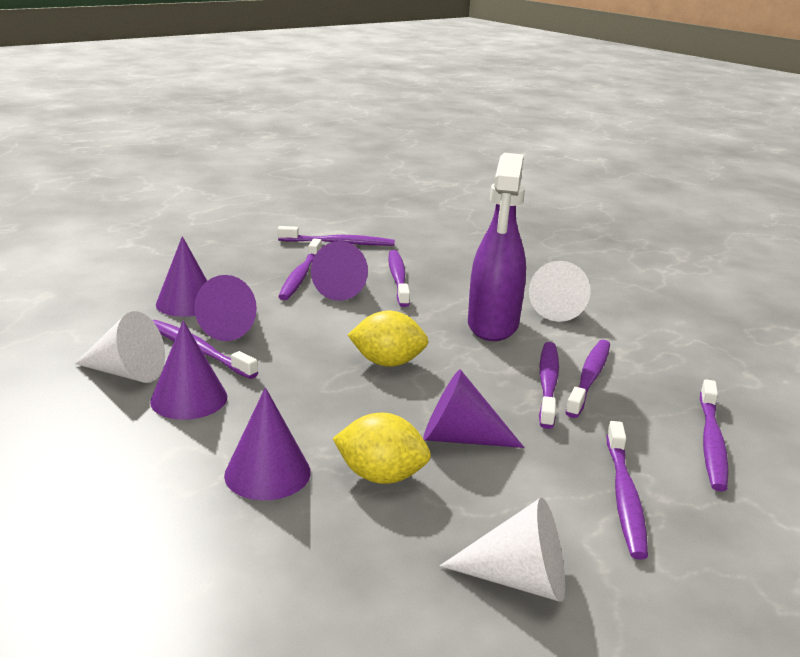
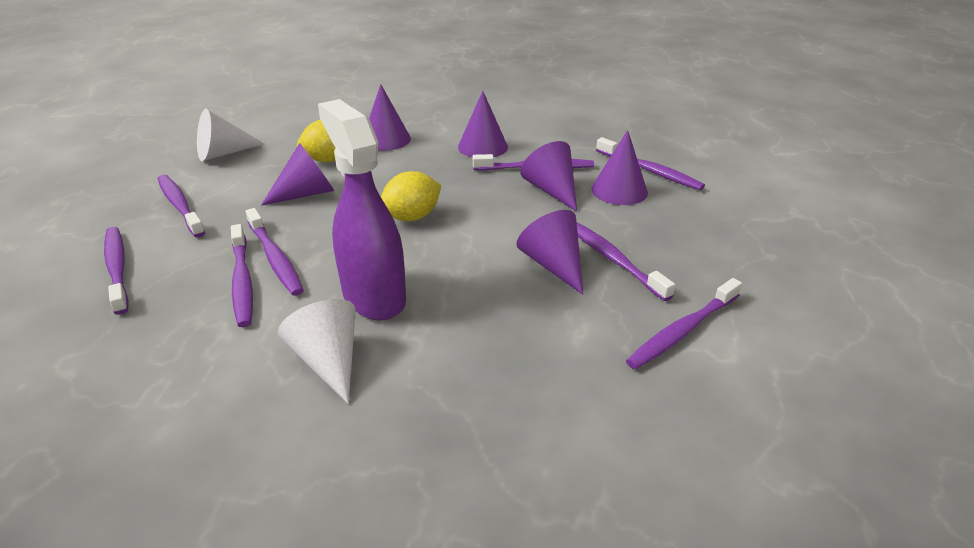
camera: 140 degrees right, 10 degrees up
white cone [75,311,165,383] -> none
purple toothbrush [388,250,410,307] -> purple toothbrush moved to [596,137,705,190]

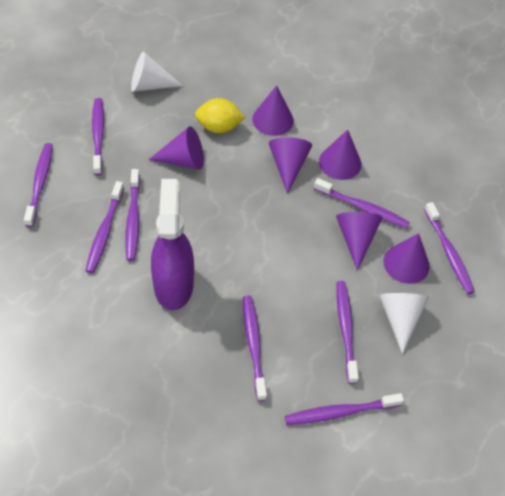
camera: 25 degrees right, 20 degrees up
white cone [278,299,356,404] -> white cone moved to [379,293,429,354]
yellow lemon [381,171,442,221] -> none
purple cone [517,210,583,295] -> purple cone moved to [269,137,312,194]
none -> purple toothbrush [243,296,267,401]

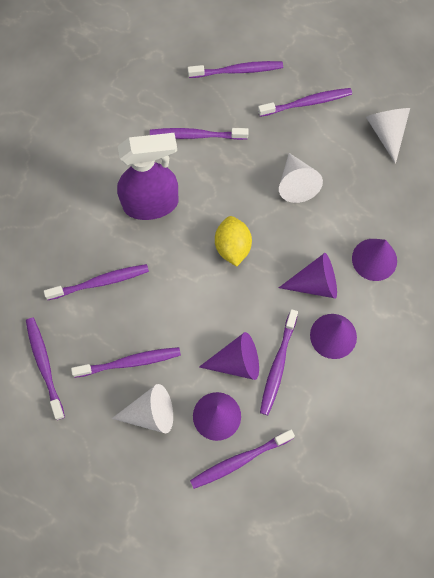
camera: 85 degrees right, 15 degrees up
purple toothbrush [125,169,140,261] -> none
purple cone [149,126,204,170] -> white cone [279,153,323,203]
yellow lemon [195,98,245,133] -> yellow lemon moved to [215,216,252,266]

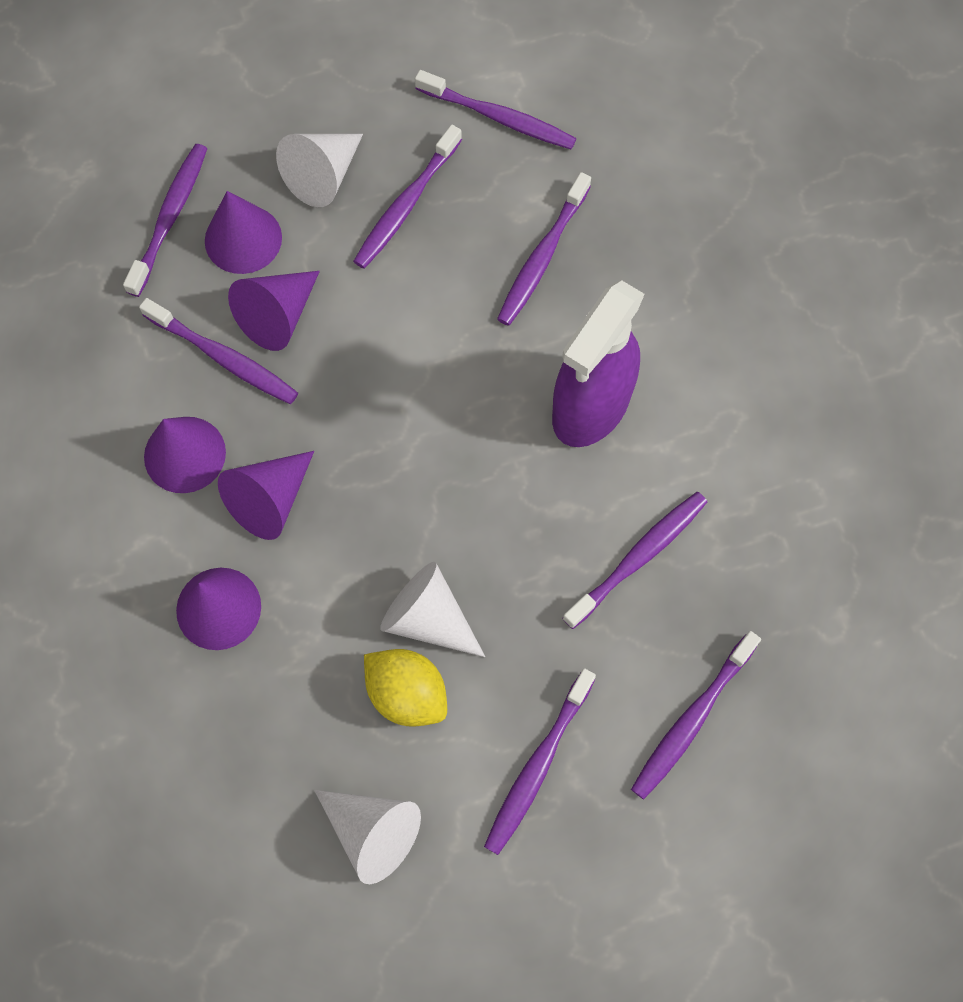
camera: 135 degrees right, 0 degrees up
yellow lemon [215,216,252,266] -> yellow lemon moved to [364,649,447,727]
purple toothbrush [260,309,298,415] -> purple toothbrush turned 150 degrees clockwise [139,298,298,404]

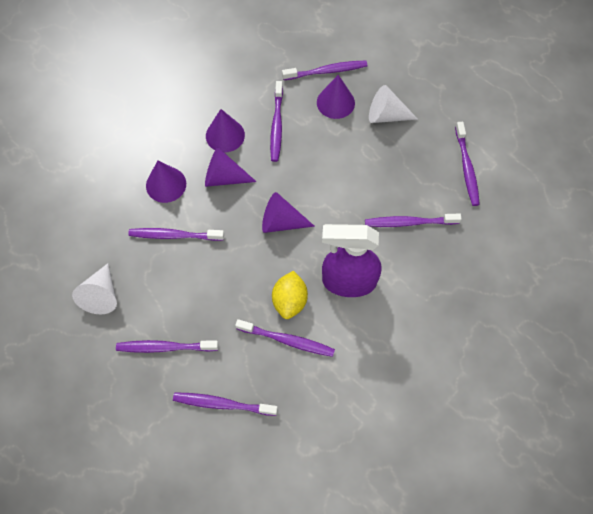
camera: 60 degrees right, 5 degrees down
purple cone [228,271,320,351] -> purple cone moved to [262,192,315,233]
purple toothbrush [353,125,462,269] -> purple toothbrush moved to [128,228,224,241]
yellow lemon [364,649,447,727] -> yellow lemon moved to [272,271,308,319]
white cone [380,562,485,657] -> none

